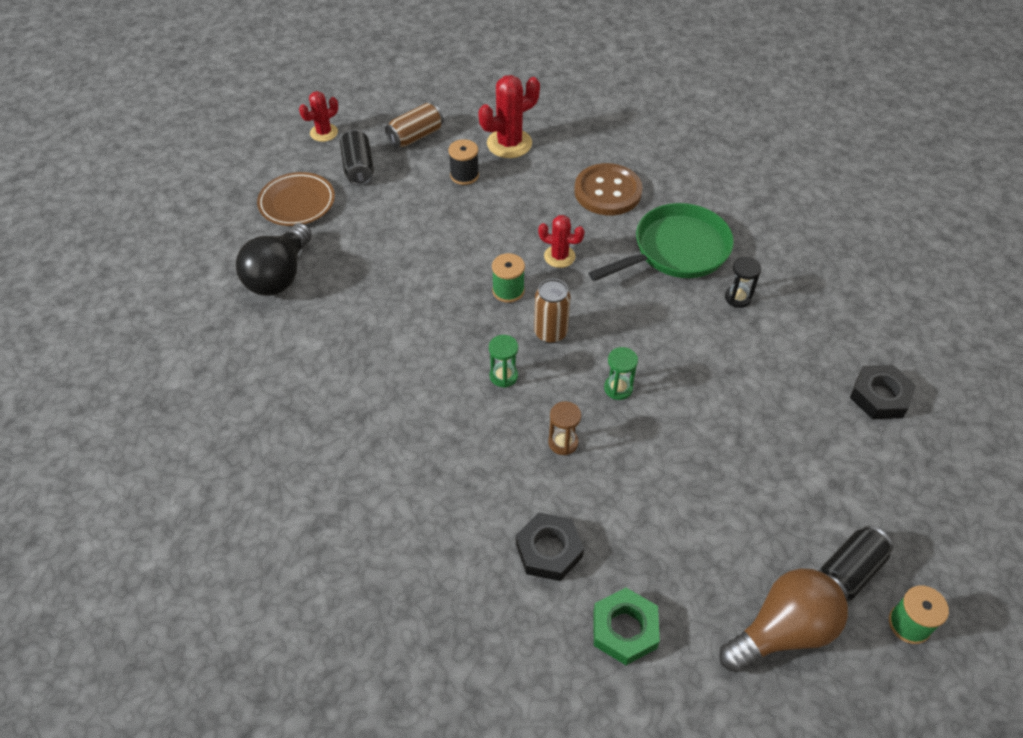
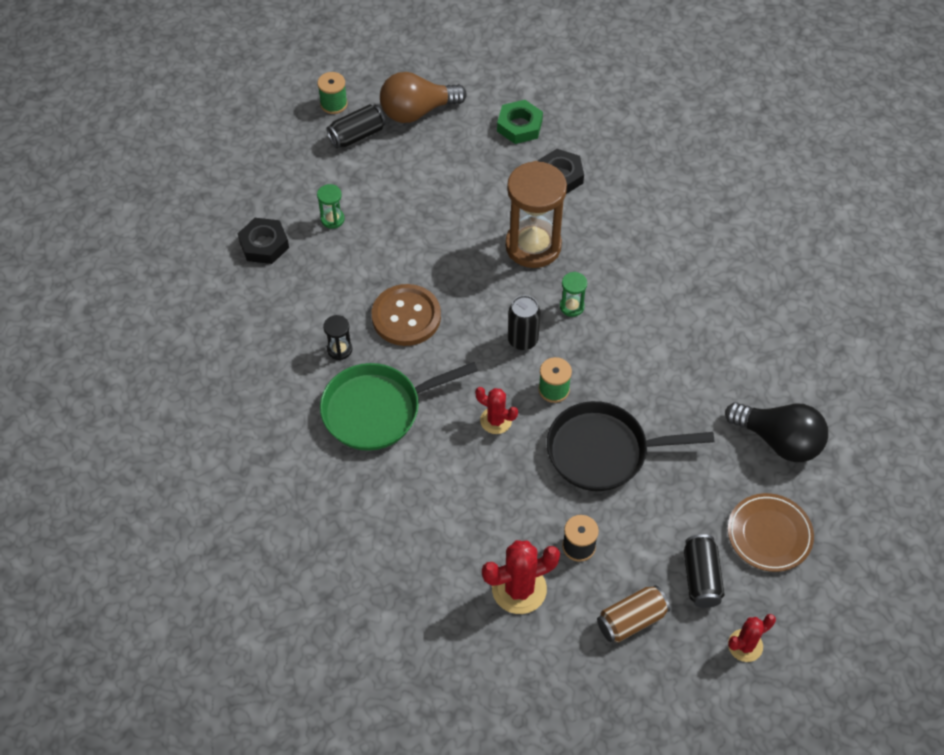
camera: 170 degrees left, 5 degrees up
black light bulb [236,223,312,296] -> black light bulb turned 90 degrees clockwise [725,402,828,462]
brown can [534,279,570,344] -> black can [508,295,541,350]
brown hourglass [548,401,581,455] -> brown hourglass [505,161,567,268], size x2.33
brown button [574,163,643,215] -> brown button moved to [372,284,441,346]
green hourglass [604,347,638,400] -> green hourglass moved to [317,184,345,229]
none -> black pan [547,401,714,491]

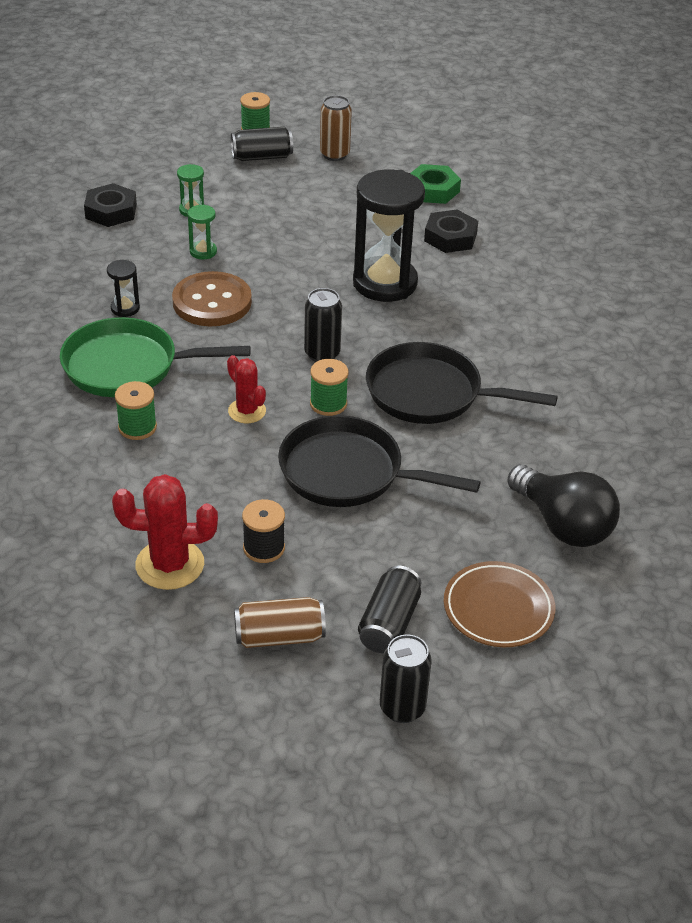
camera: 20 degrees right, 15 degrees down
brown light bulb [380,72,467,123] -> brown can [320,95,352,161]
brown hourglass [505,161,567,268] -> black hourglass [353,170,425,302]
green hourglass [560,272,587,317] -> green hourglass moved to [188,205,217,259]
red cactus [728,614,776,662] -> black can [380,634,432,723]
none -> green spool [115,381,157,440]
none -> black pan [366,342,558,424]

